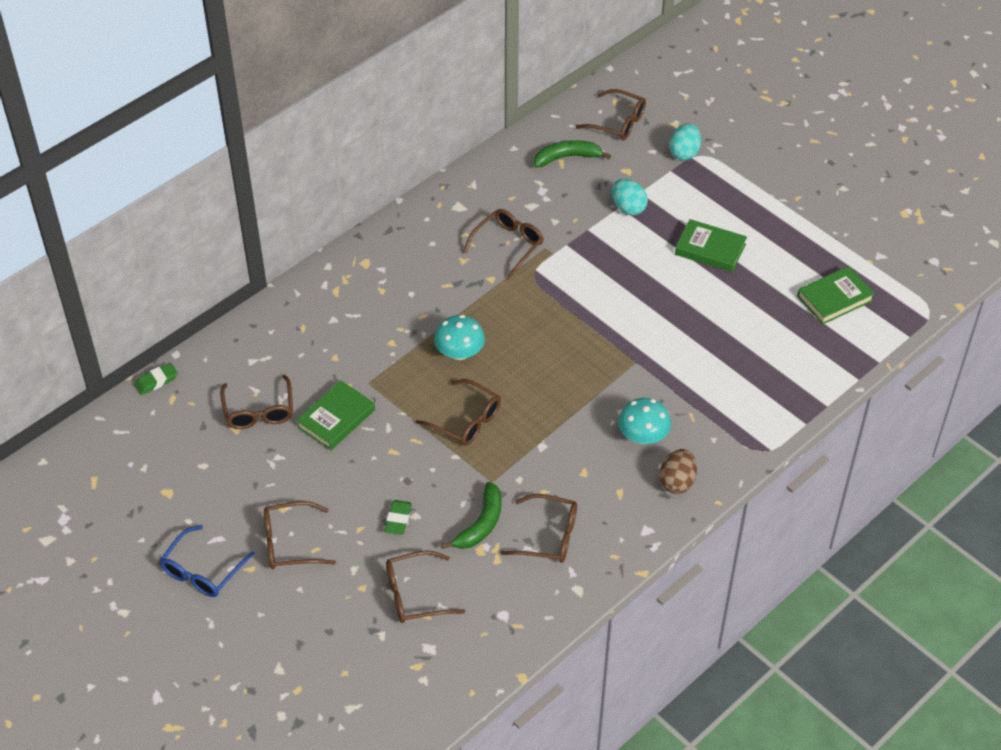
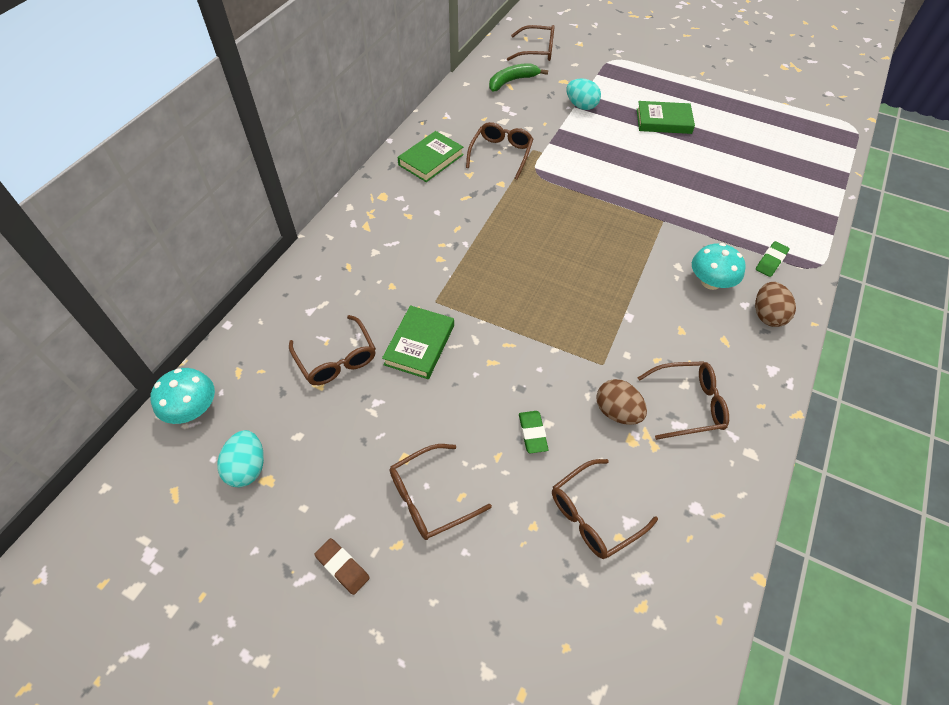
camera: 20 degrees left, 5 degrees up
green eraser [134,363,178,395] -> green eraser moved to [756,241,790,277]
blue glasses [159,525,255,597] -> brown eraser [314,538,370,595]
brown glasses [416,379,501,446] -> none
turquoise mushroom [434,315,485,360] -> turquoise mushroom moved to [150,368,215,424]
green banana [441,482,502,549] -> brown egg [596,379,647,425]
turquoise egg [669,123,701,161] -> turquoise egg moved to [217,430,264,487]
green book [797,266,875,324] -> green book moved to [398,131,464,182]

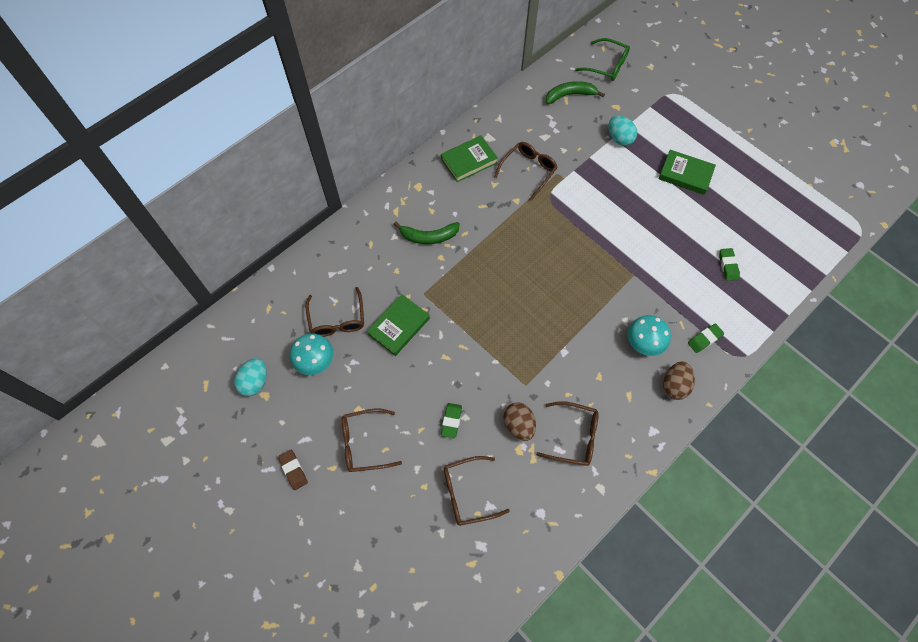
camera: 20 degrees right, 10 degrees up
turquoise mushroom [150,368,215,424] -> turquoise mushroom moved to [290,333,333,375]
brown glasses [507,25,554,61] -> green glasses [575,38,630,81]
none -> green banana [394,221,460,244]
none -> green eraser [719,248,740,281]

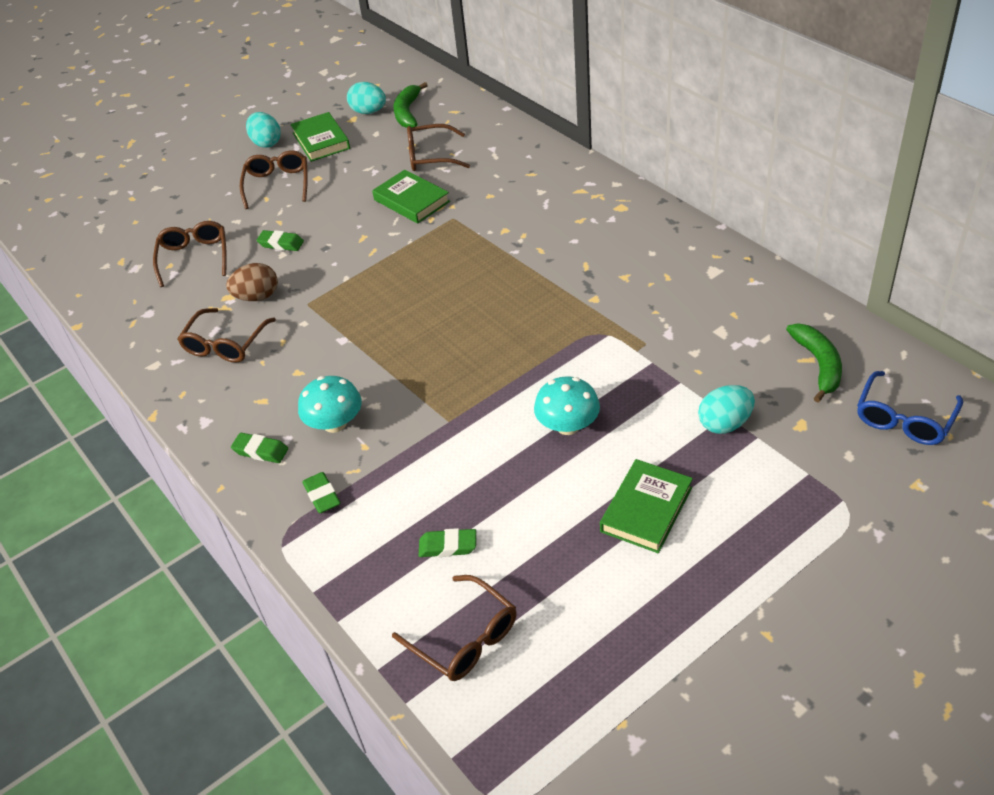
camera: 100 degrees right, 20 degrees down
brown eraser [278,450,308,490] -> turquoise egg [246,112,281,148]
turquoise mushroom [290,333,333,375] -> turquoise mushroom moved to [534,376,600,435]
green banana [394,221,460,244] -> green banana moved to [394,82,428,128]
green book [441,135,498,182] -> green book moved to [290,112,350,162]
brown glasses [494,142,558,201] -> brown glasses moved to [392,575,517,681]
green glasses [575,38,630,81] -> blue glasses [857,371,963,445]
brown egg [663,361,695,400] -> green eraser [231,433,288,463]

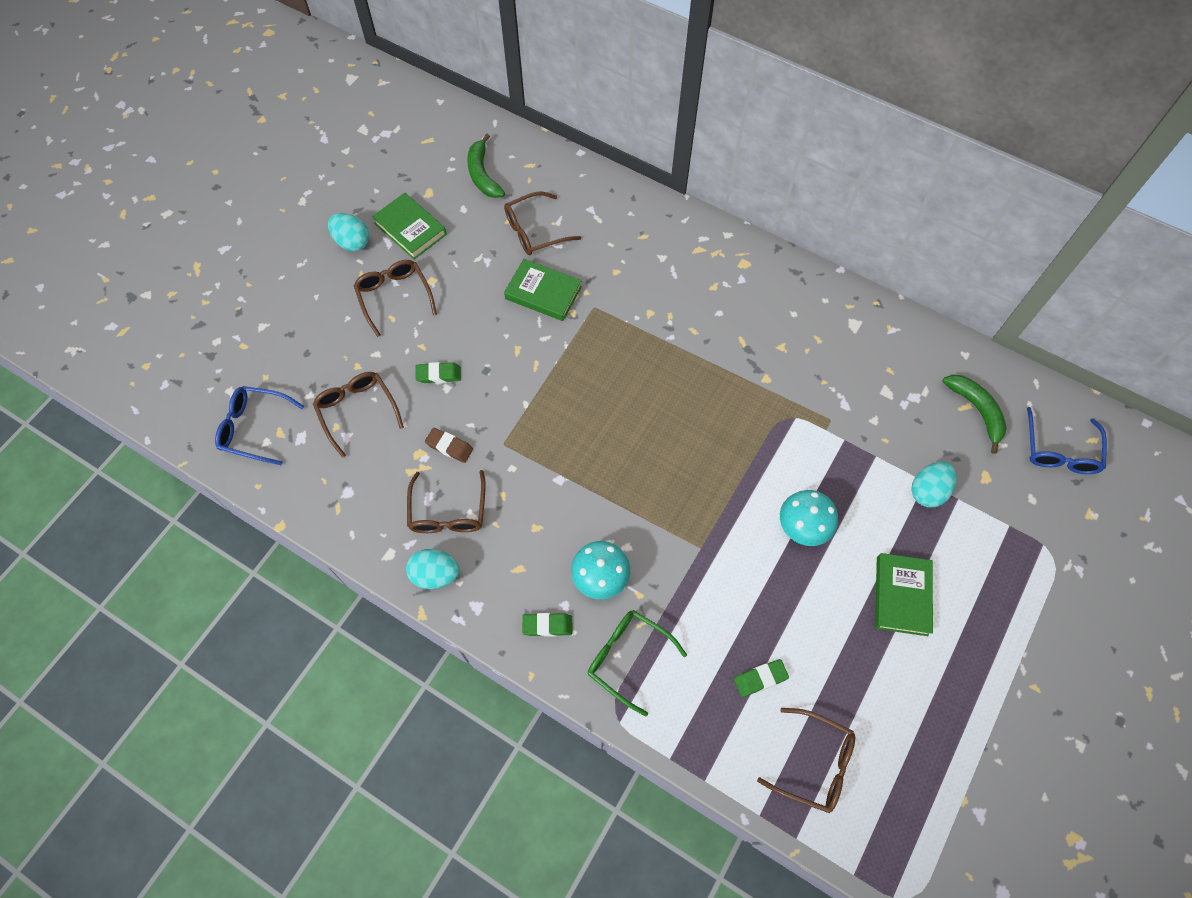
camera: 25 degrees left, 20 degrees up
brown egg [226,263,278,301] -> brown eraser [425,428,473,463]
green eraser [302,472,341,513] -> green glasses [588,610,687,717]
turquoise egg [347,82,386,114] -> turquoise egg moved to [406,549,460,589]
none -> blue glasses [215,386,304,465]

